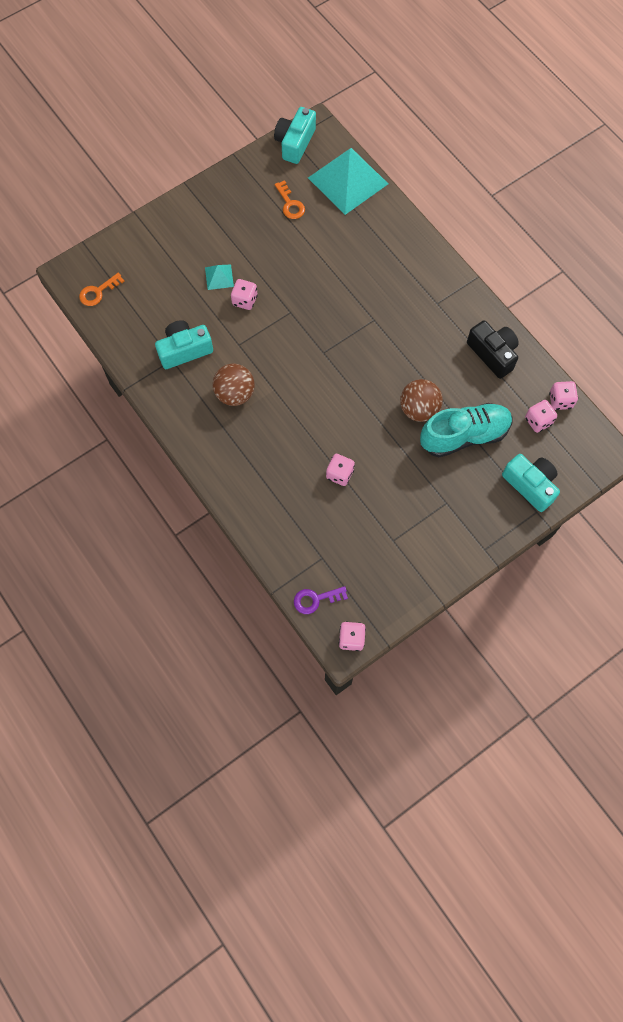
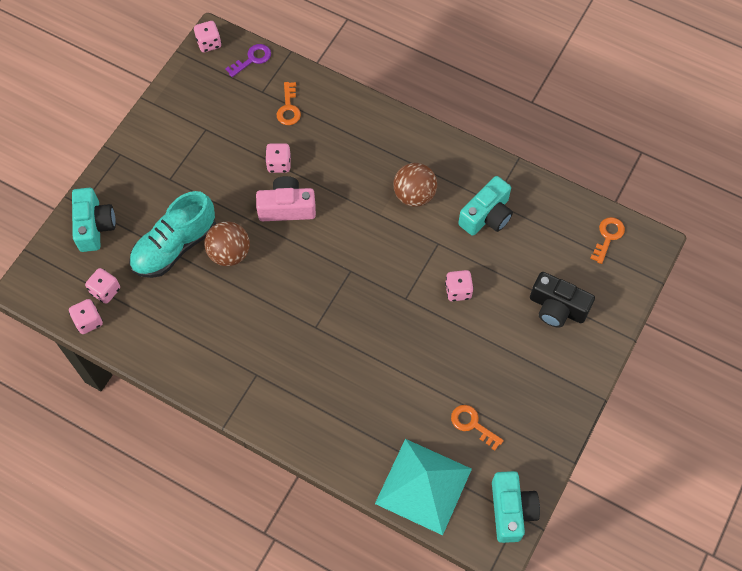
camera: 155 degrees right, 5 degrees down
turquoise pyramid [205,264,234,290] -> none
black camera [467,320,519,379] -> black camera moved to [530,272,595,328]
turquoise camera [502,454,560,512] -> turquoise camera turned 120 degrees counterclockwise [72,188,116,252]
none -> pink camera [256,176,316,221]
none -> orange key [277,82,301,125]

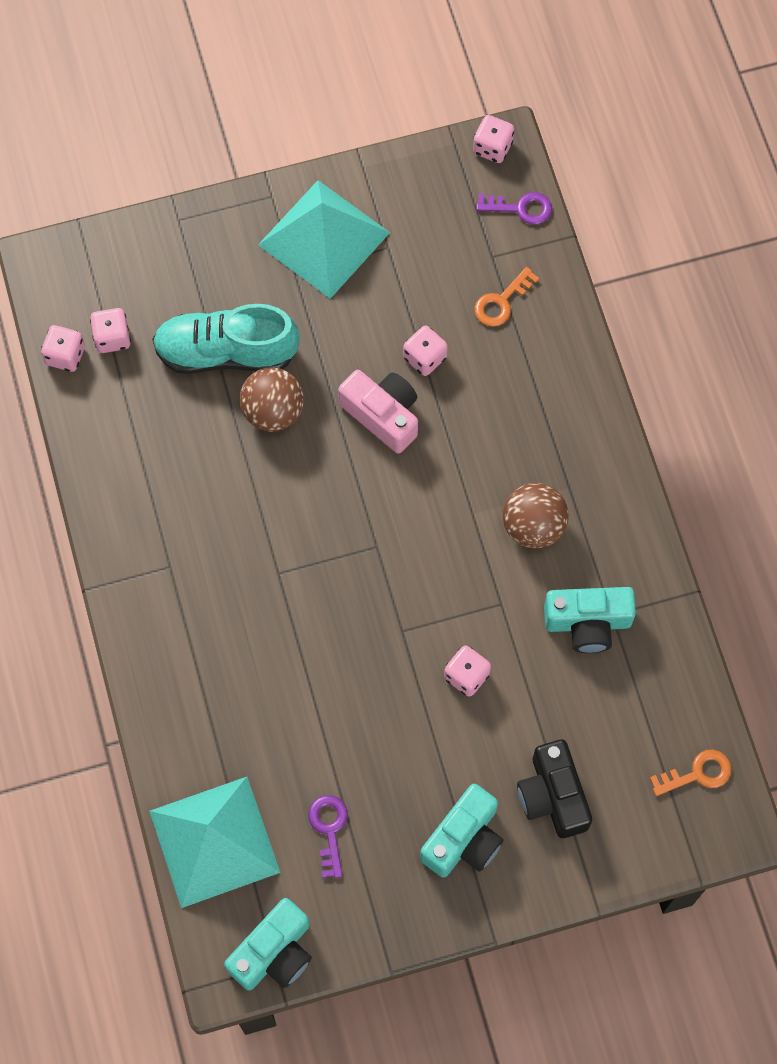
camera: 45 degrees right, 5 degrees up
turquoise camera [72,188,116,252] -> turquoise camera moved to [420,784,503,877]
orange key [451,405,504,451] -> purple key [308,795,348,878]
none -> turquoise pyramid [258,180,390,299]

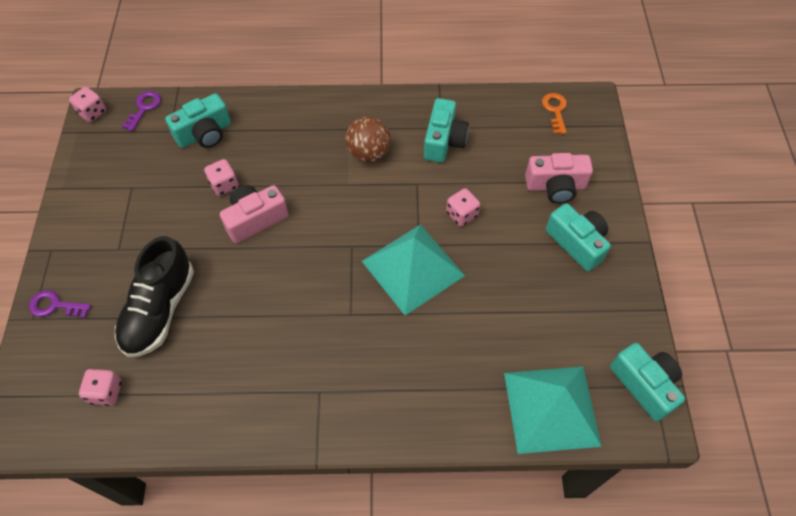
camera: 75 degrees left, 10 degrees down
pink dice [41,325,85,372] -> none
turquoise shoe [152,304,300,374] -> black shoe [115,236,194,357]
brown ball [239,367,304,432] -> none
turquoise pyramid [258,180,390,299] -> turquoise pyramid moved to [362,224,465,315]
purple key [308,795,348,878] -> purple key moved to [29,290,91,318]
orange key [474,267,539,326] -> turquoise camera [165,93,231,148]
black camera [517,740,592,838] -> pink camera [525,153,593,204]

